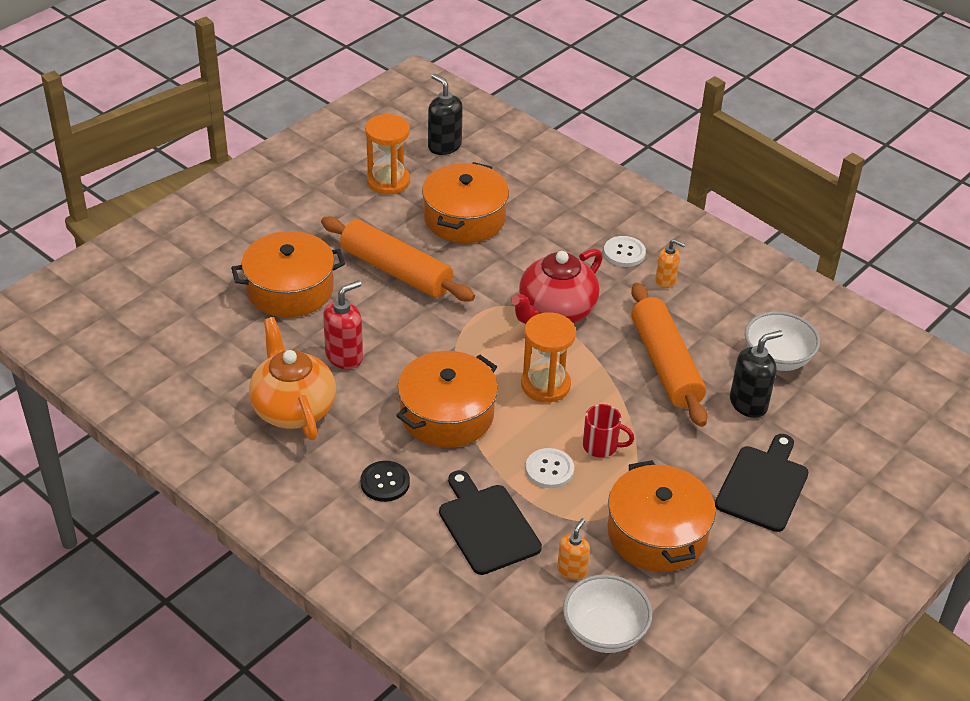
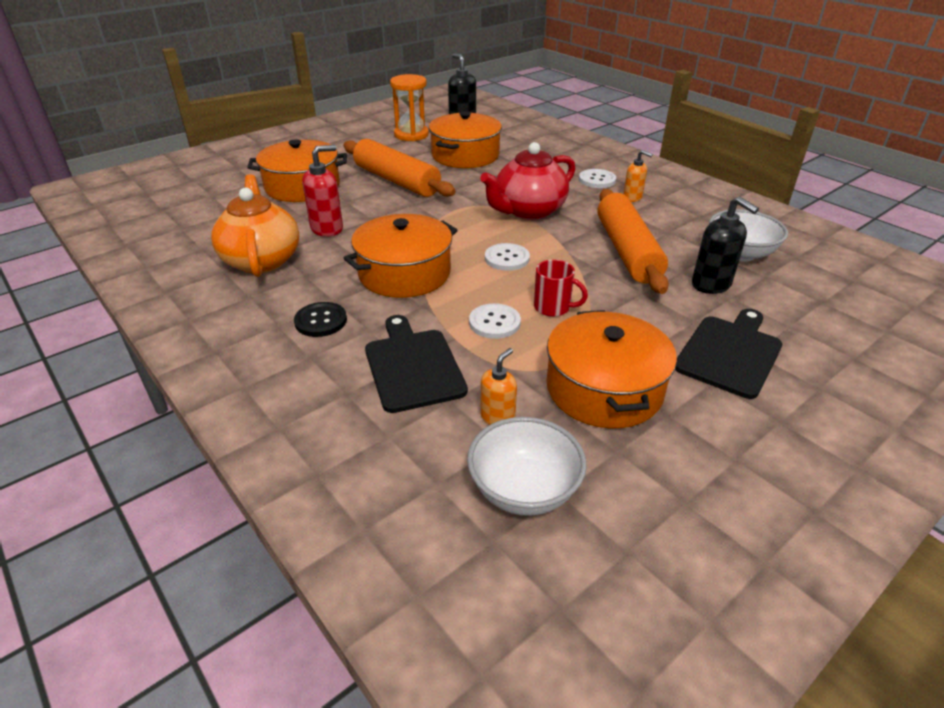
camera: 10 degrees right, 5 degrees down
orange hourglass [521,312,576,403] -> white button [485,243,530,271]
black soap dispenser [730,330,783,418] -> black soap dispenser turned 75 degrees clockwise [692,196,759,294]

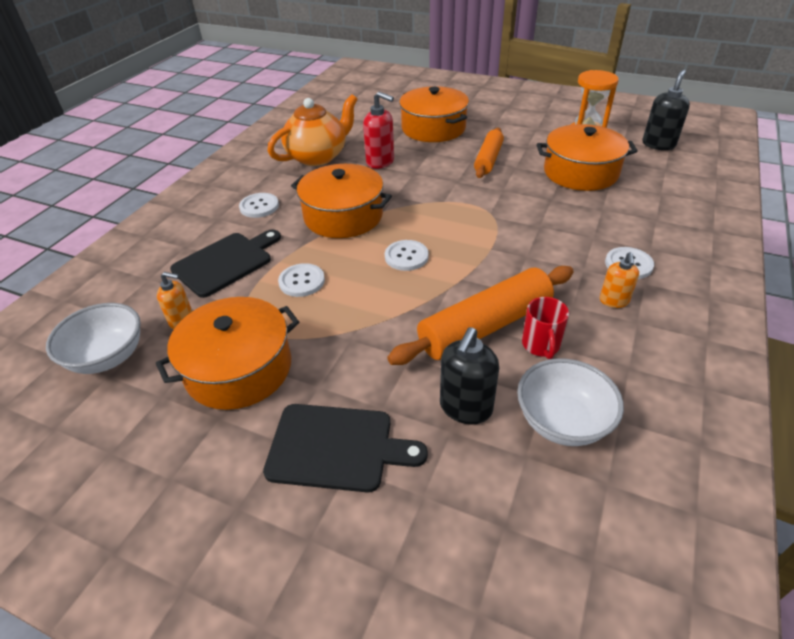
camera: 65 degrees right, 5 degrees up
black button [294,302,347,337] -> white button [239,193,279,218]
orange rolling pin [344,139,456,197] -> orange rolling pin [474,128,504,178], size x0.63
red teapot [480,142,575,220] -> none
red mug [534,260,588,317] -> red mug moved to [522,297,569,359]

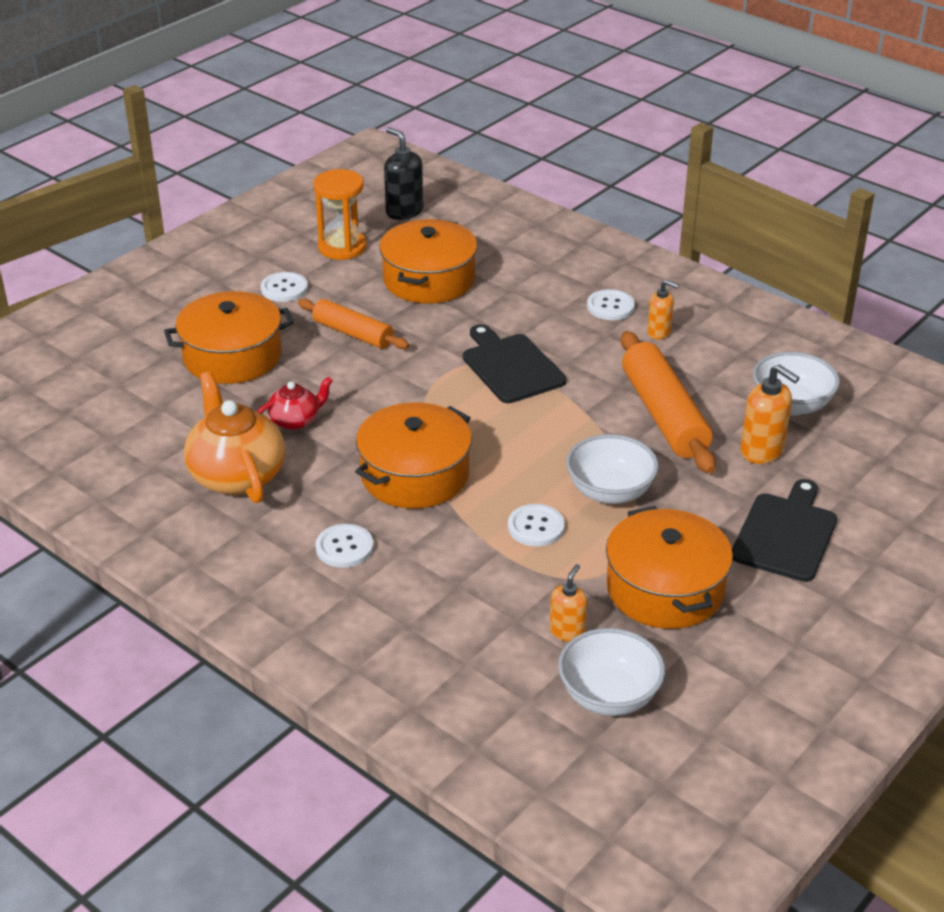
camera: 75 degrees left, 5 degrees down
black cutting board [170,230,281,298] -> black cutting board moved to [463,324,566,403]
red soap dispenser [363,91,394,169] -> red teapot [257,376,333,430]
white button [385,240,429,271] -> white button moved to [261,272,308,302]
black soap dispenser [440,327,499,424] -> orange soap dispenser [740,364,799,464]
red mug [522,297,569,359] -> none
none -> white bowl [566,434,659,504]

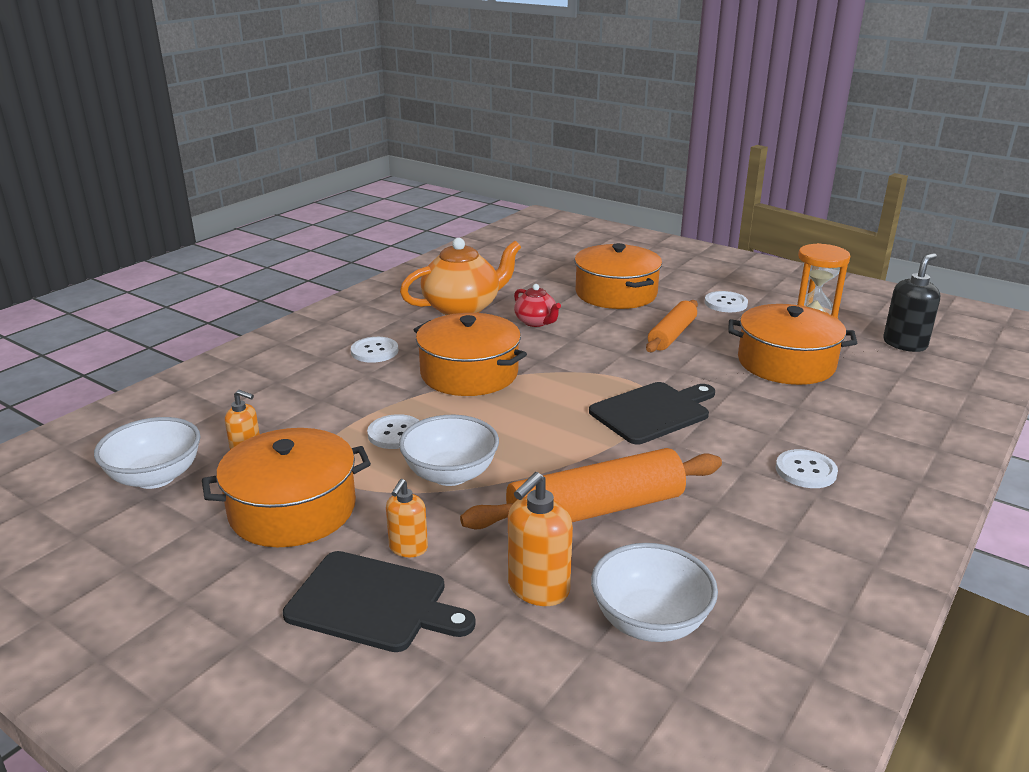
camera: 85 degrees right, 10 degrees down
orange soap dispenser [647,280,679,340] -> orange soap dispenser moved to [386,479,428,557]

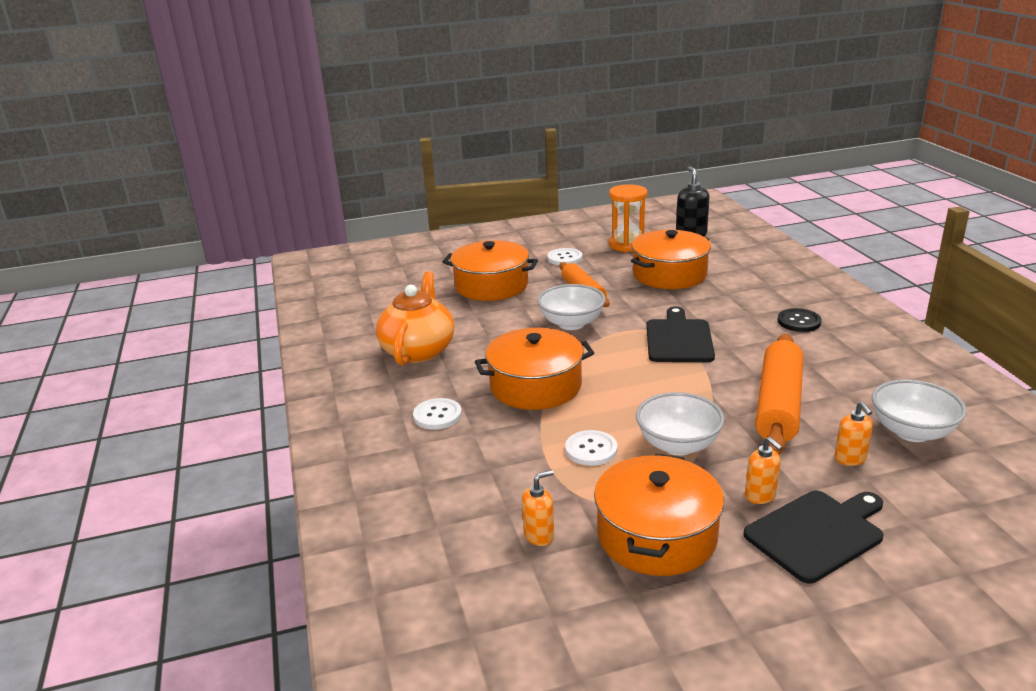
camera: 50 degrees left, 0 degrees up
white bowl [94,417,201,489] -> white bowl moved to [537,284,605,330]
orange soap dispenser [508,472,573,606] -> orange soap dispenser [835,402,873,466], size x0.64
red teapot [514,284,561,327] -> none
white button [776,449,838,488] -> black button [777,308,822,332]

